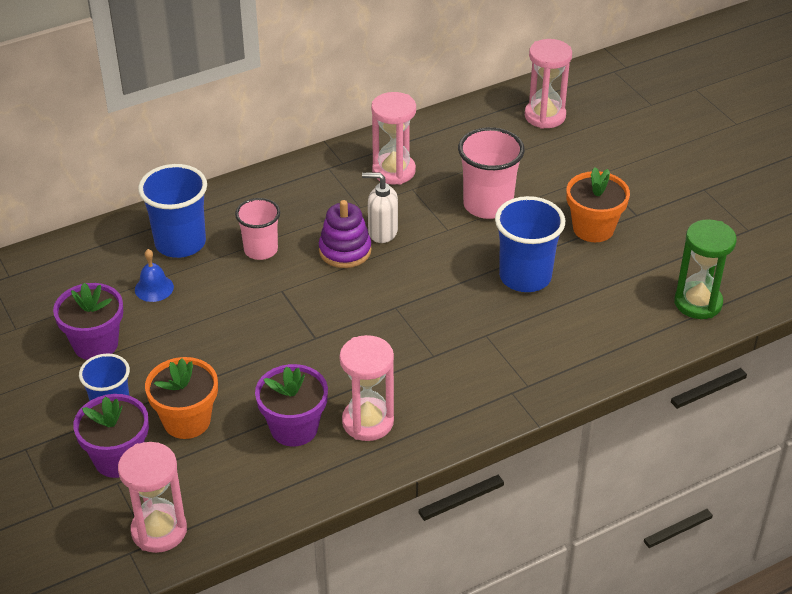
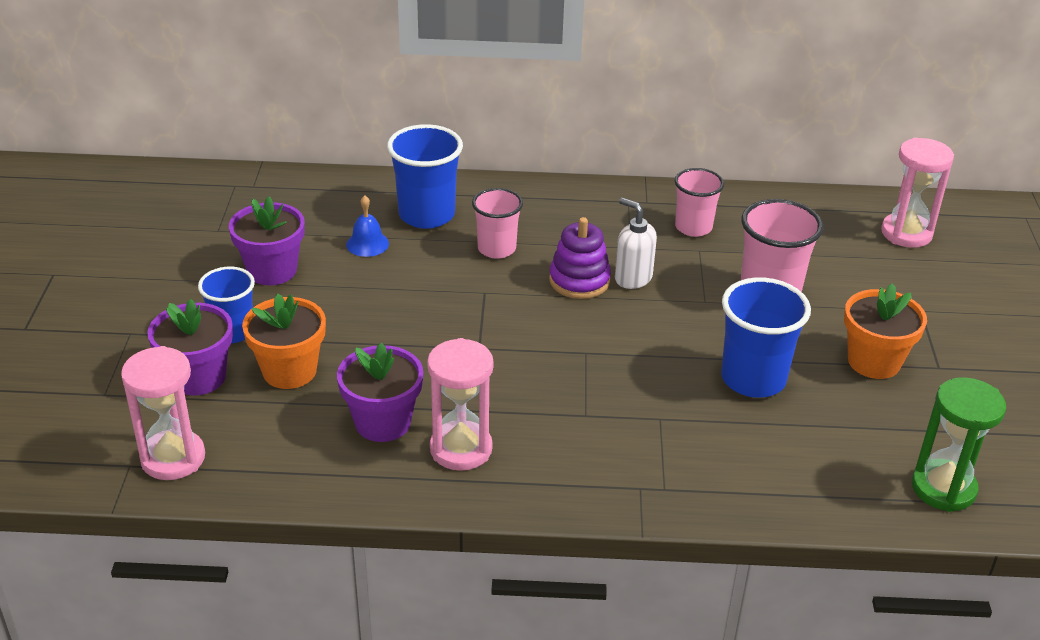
camera: 30 degrees right, 5 degrees down
pink hourglass [371,92,416,185] -> pink cup [674,168,724,237]

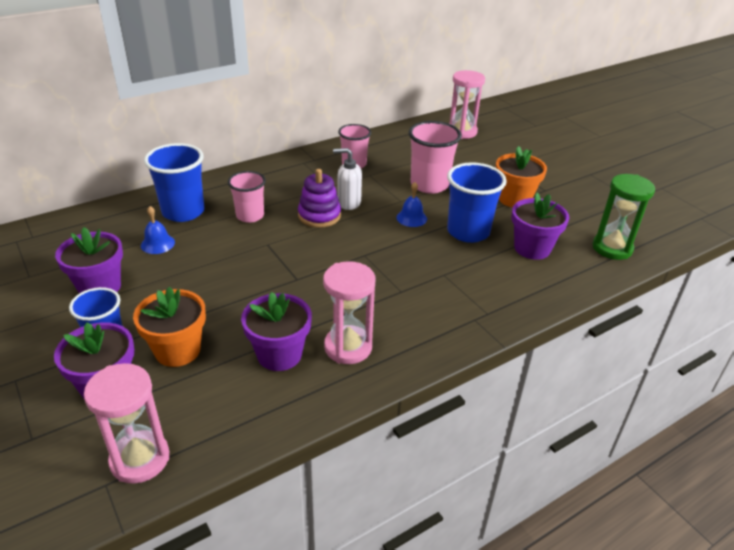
camera: 35 degrees left, 0 degrees up
none -> blue bell [397,182,427,227]
none -> purple flower pot [512,193,569,260]

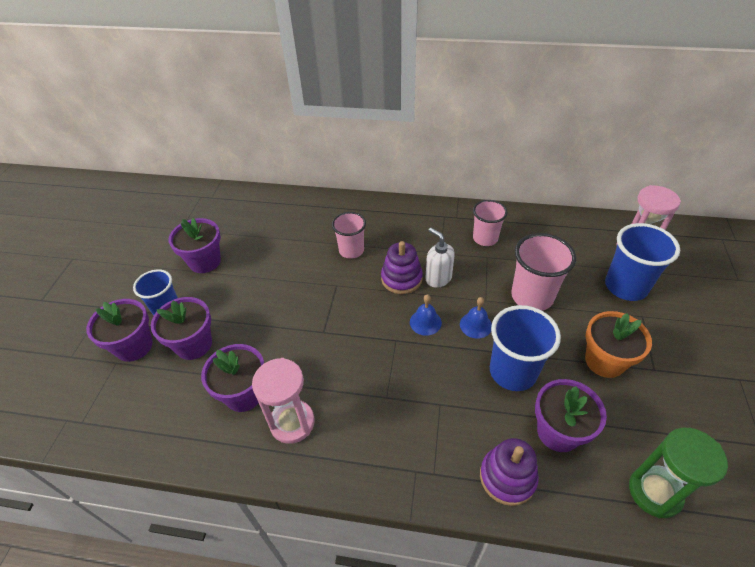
camera: 45 degrees right, 10 degrees up
pink hourglass [84,363,169,484] -> none
orange flower pot [133,287,206,367] -> purple flower pot [151,297,212,360]
blue bell [141,206,175,254] -> blue bell moved to [410,294,442,336]
blue cup [144,143,205,222] -> blue cup moved to [605,223,680,301]
none -> purple stacking toy [480,438,539,506]

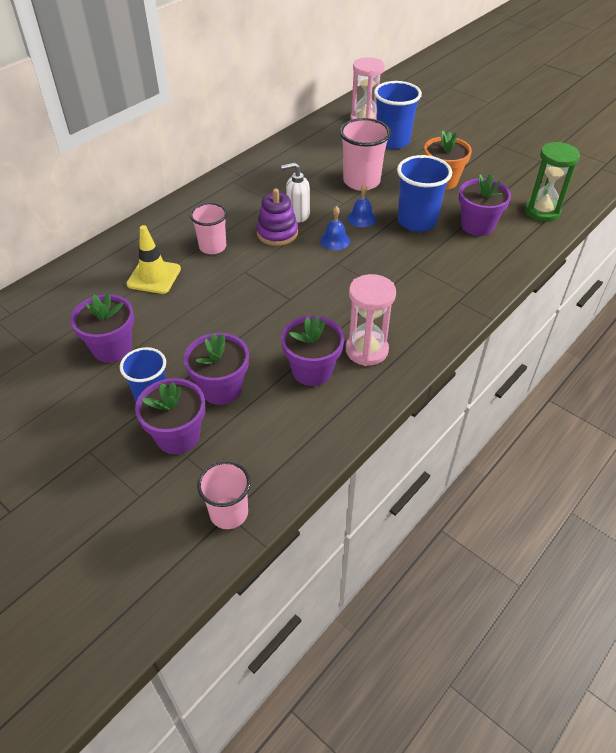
camera: 60 degrees left, 0 degrees up
pink cup [473,200,508,246] -> pink cup moved to [197,461,251,529]
purple stacking toy [480,438,539,506] -> none
none -> yellow traffic cone [126,225,181,294]

